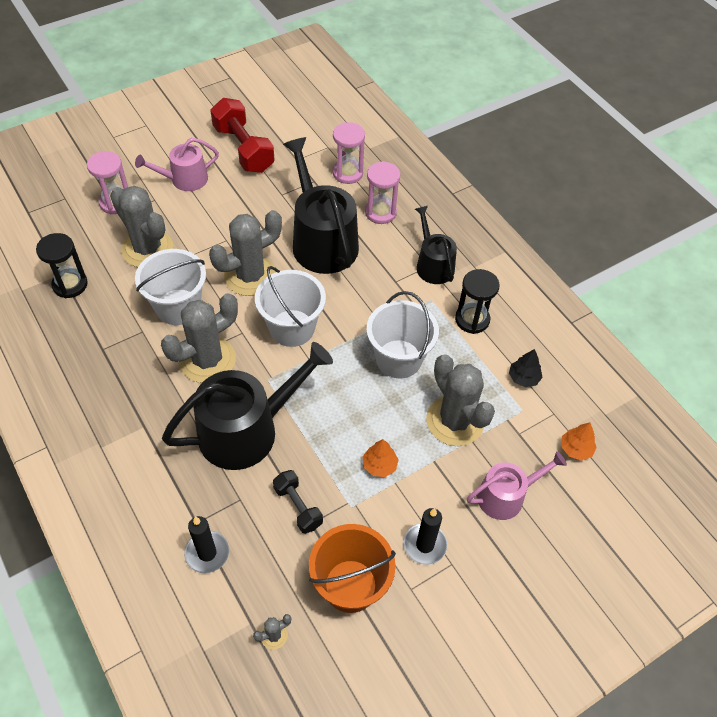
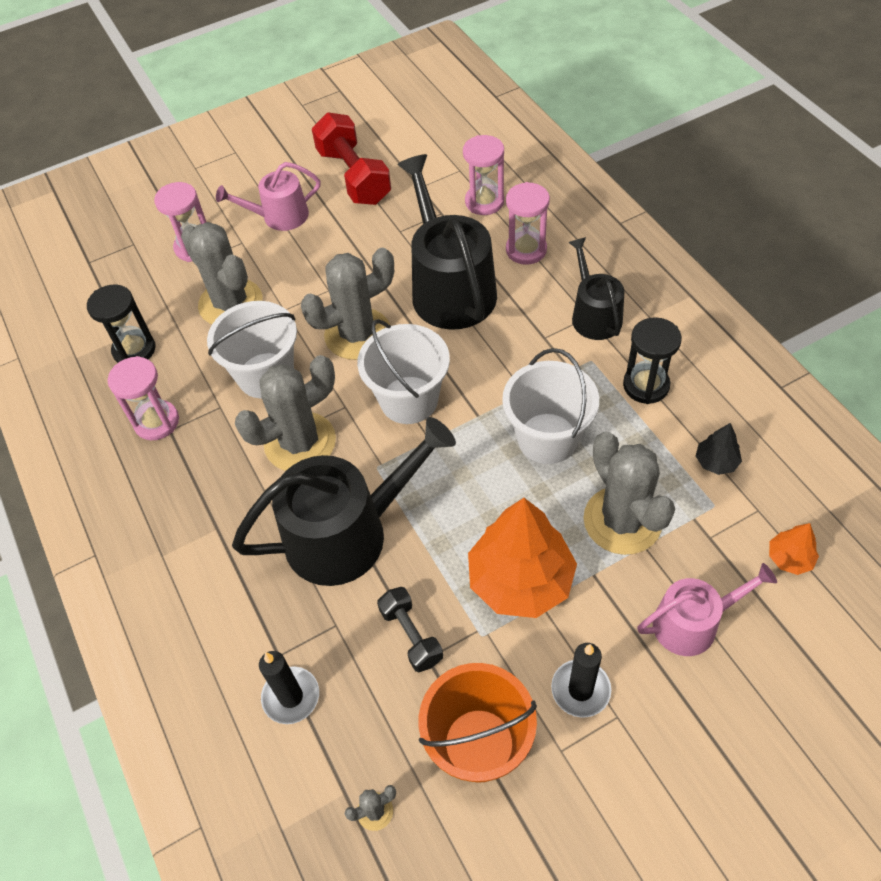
camera: 10 degrees right, 0 degrees up
orange tree [363,439,399,477] -> orange tree [468,498,577,618], size x2.24
none -> pink hourglass [108,356,179,440]

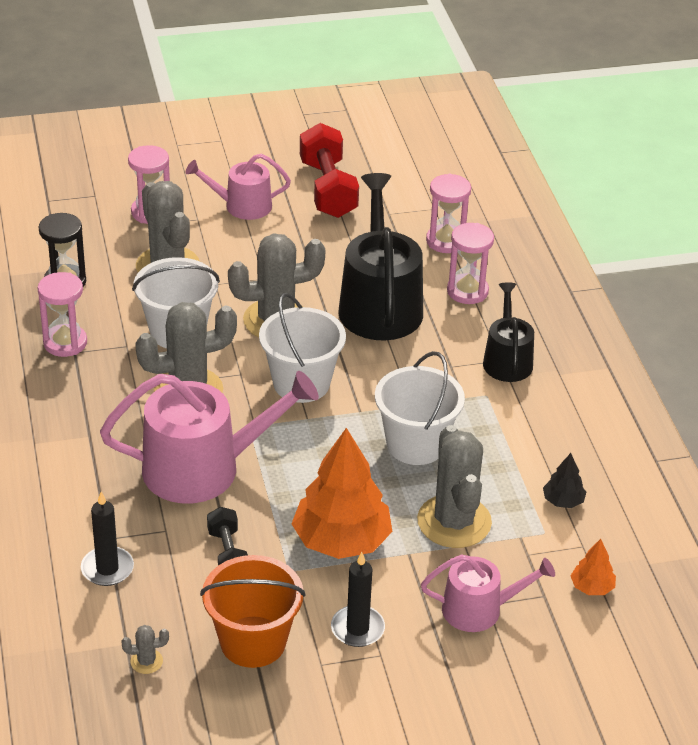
camera: 10 degrees right, 15 degrees down
black watering can [232,417,456,586] -> pink watering can [100,371,319,504]
black hourglass [623,317,682,404] -> none

